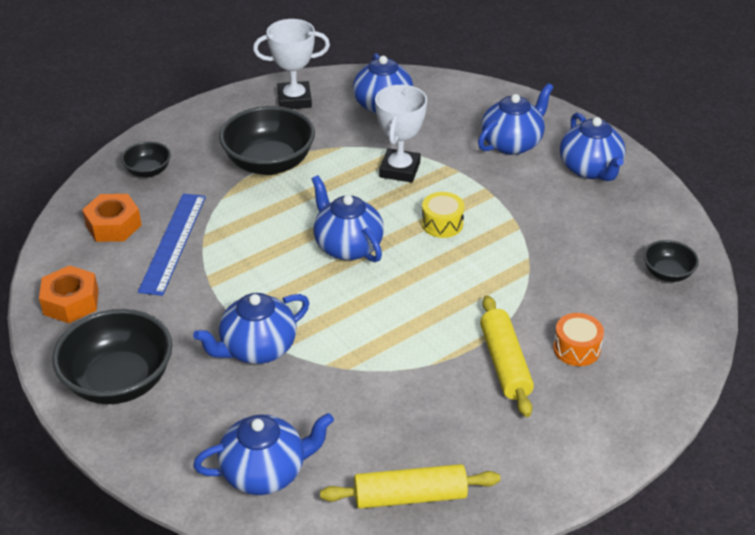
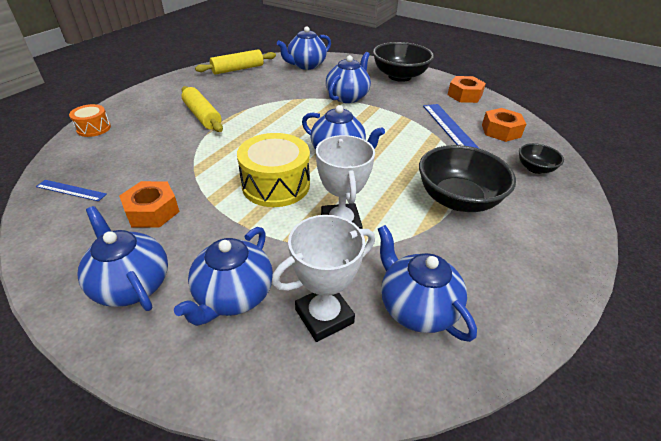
camera: 155 degrees right, 0 degrees up
white trophy [253,19,330,109] -> white trophy moved to [272,215,375,342]
yellow drum [422,192,465,238] -> yellow drum [237,133,310,207], size x1.84
orange drum [553,313,604,366] -> orange drum moved to [69,104,111,137]
black bowl [643,240,699,282] -> blue ruler [36,180,107,202]
none -> orange nut [119,181,179,228]

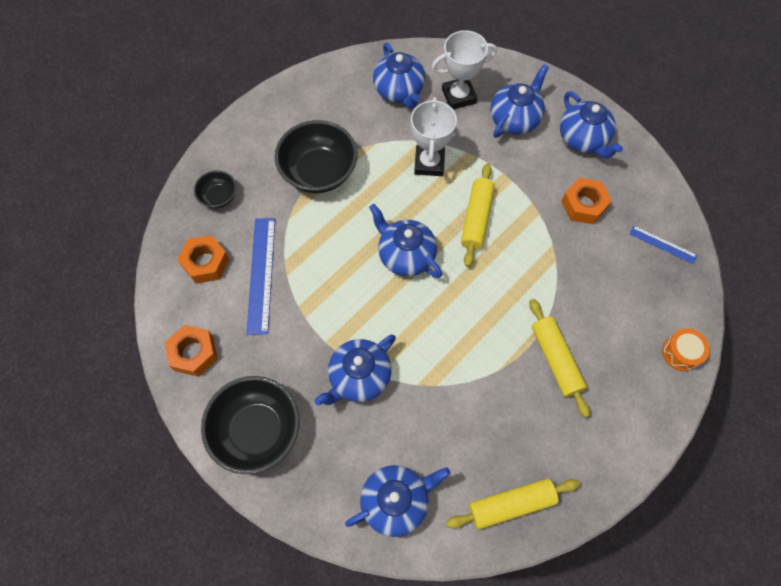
camera: 165 degrees left, 25 degrees up
yellow drum [237,133,310,207] -> yellow rolling pin [461,163,495,267]

